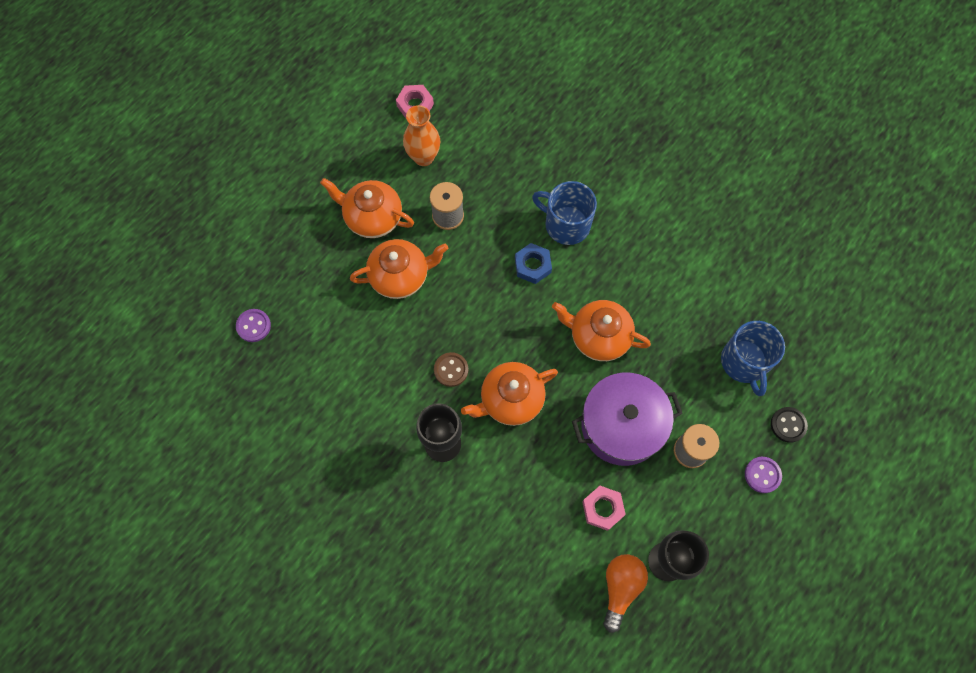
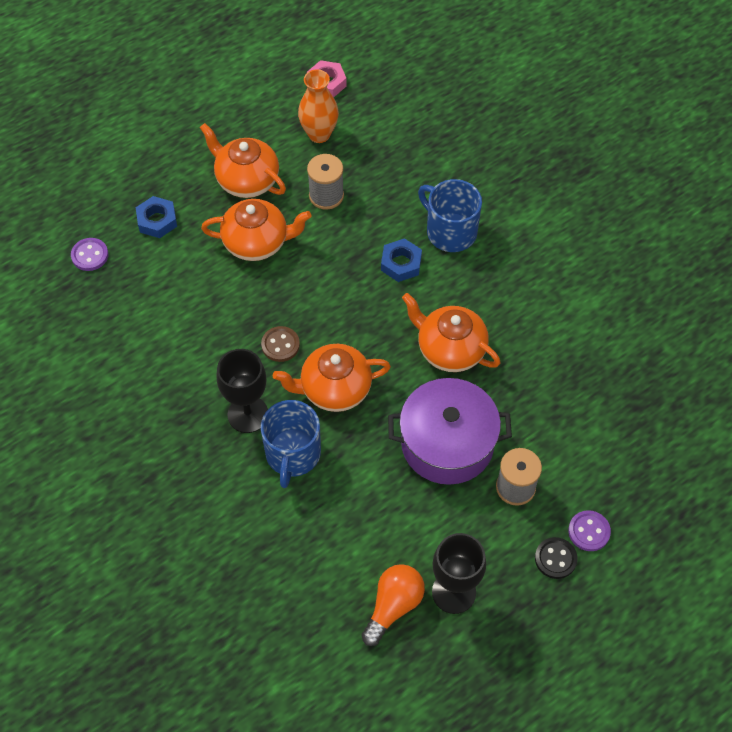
camera: 15 degrees right, 10 degrees down
pink nut [582,486,626,531] -> none
blue mug [721,321,785,396] -> blue mug moved to [261,400,321,488]
black button [771,407,808,443] -> black button moved to [535,537,578,579]
none -> blue nut [136,196,177,238]

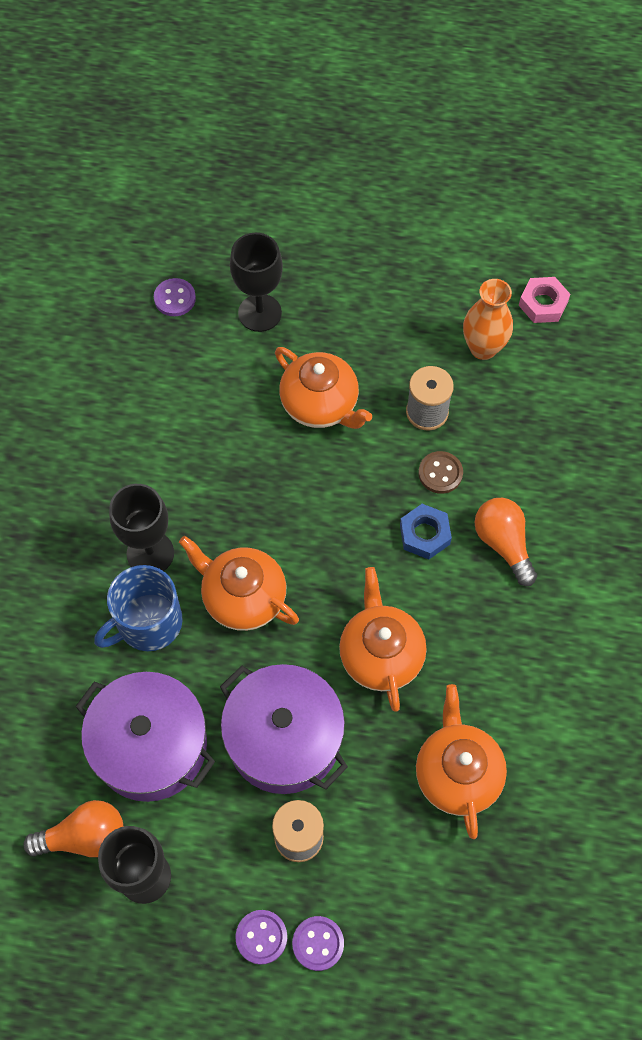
camera: 45 degrees right, 5 degrees up
blue nut [136,196,177,238] -> black goblet [230,233,283,332]
orange teapot [200,123,286,198] -> orange teapot moved to [416,684,507,839]
brown button [261,326,300,362] -> brown button moved to [418,451,463,494]
blue mug [418,179,482,252] -> orange light bulb [474,498,537,586]
black button [535,537,578,579] -> purple button [235,910,287,965]
none -> purple pot [75,672,215,802]

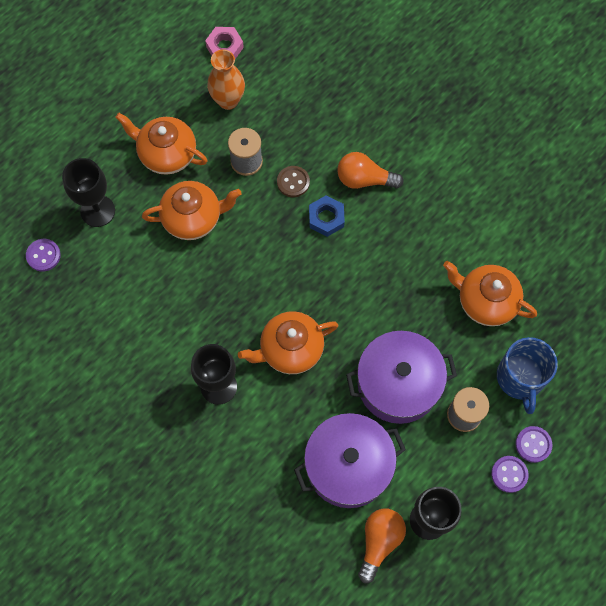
camera: 55 degrees left, 5 degrees up
blue mug [94,565,183,651] -> blue mug moved to [497,337,558,414]
orange teapot [339,567,427,712] -> orange teapot moved to [115,113,208,175]

